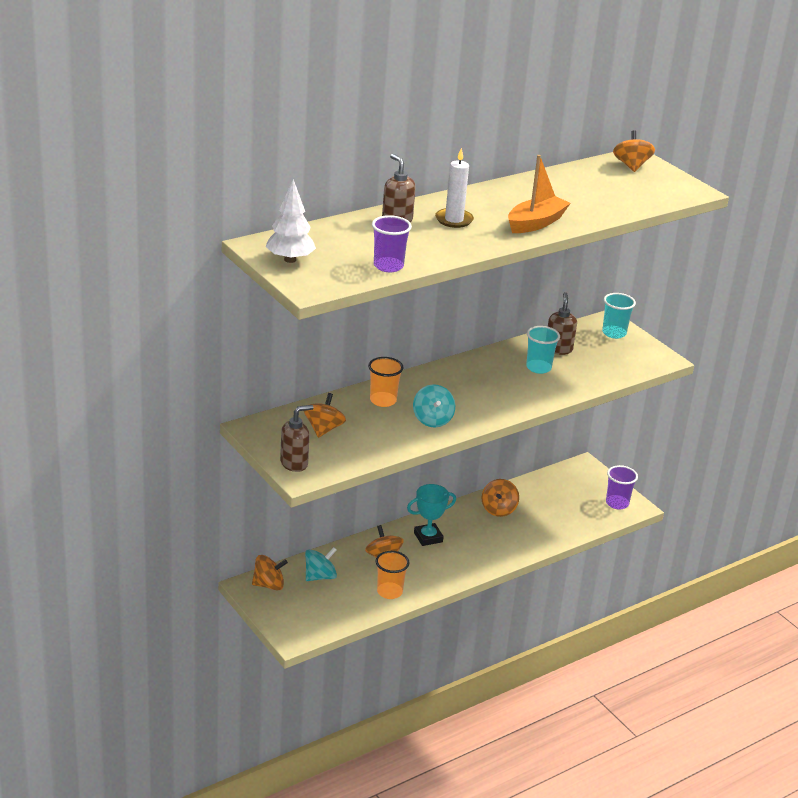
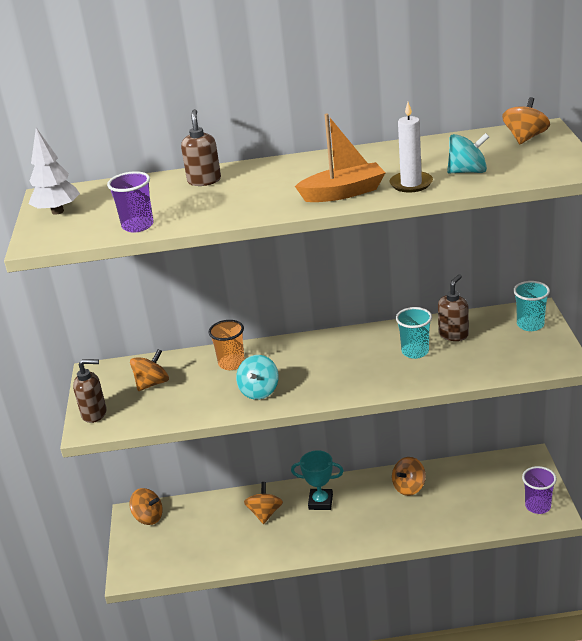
camera: 35 degrees right, 0 degrees up
turquoise spinning top [305,547,337,581] -> turquoise spinning top moved to [447,133,489,173]
orange cup [376,551,409,599] -> none
white candle [435,148,474,228] -> white candle moved to [390,102,433,193]

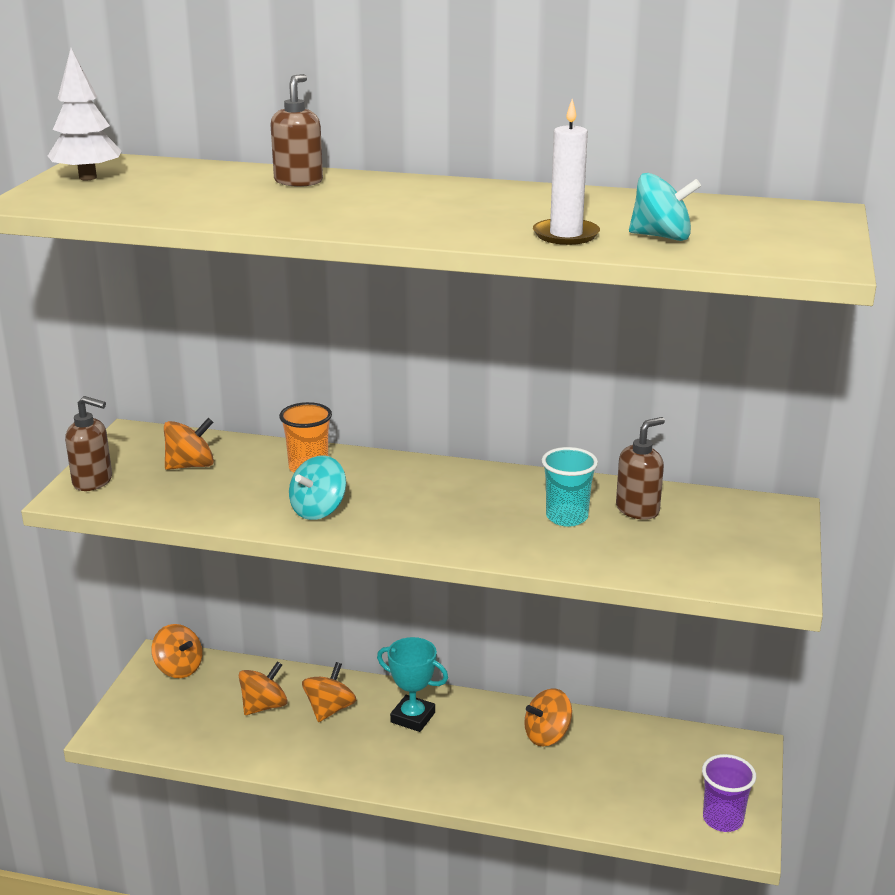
camera: 15 degrees right, 5 degrees down
purple cup [107,171,154,233] -> none
orange boat [295,113,386,202] -> none
orange spinning top [502,97,550,144] -> orange spinning top moved to [239,661,288,715]
turquoise cup [513,281,550,331] -> none

